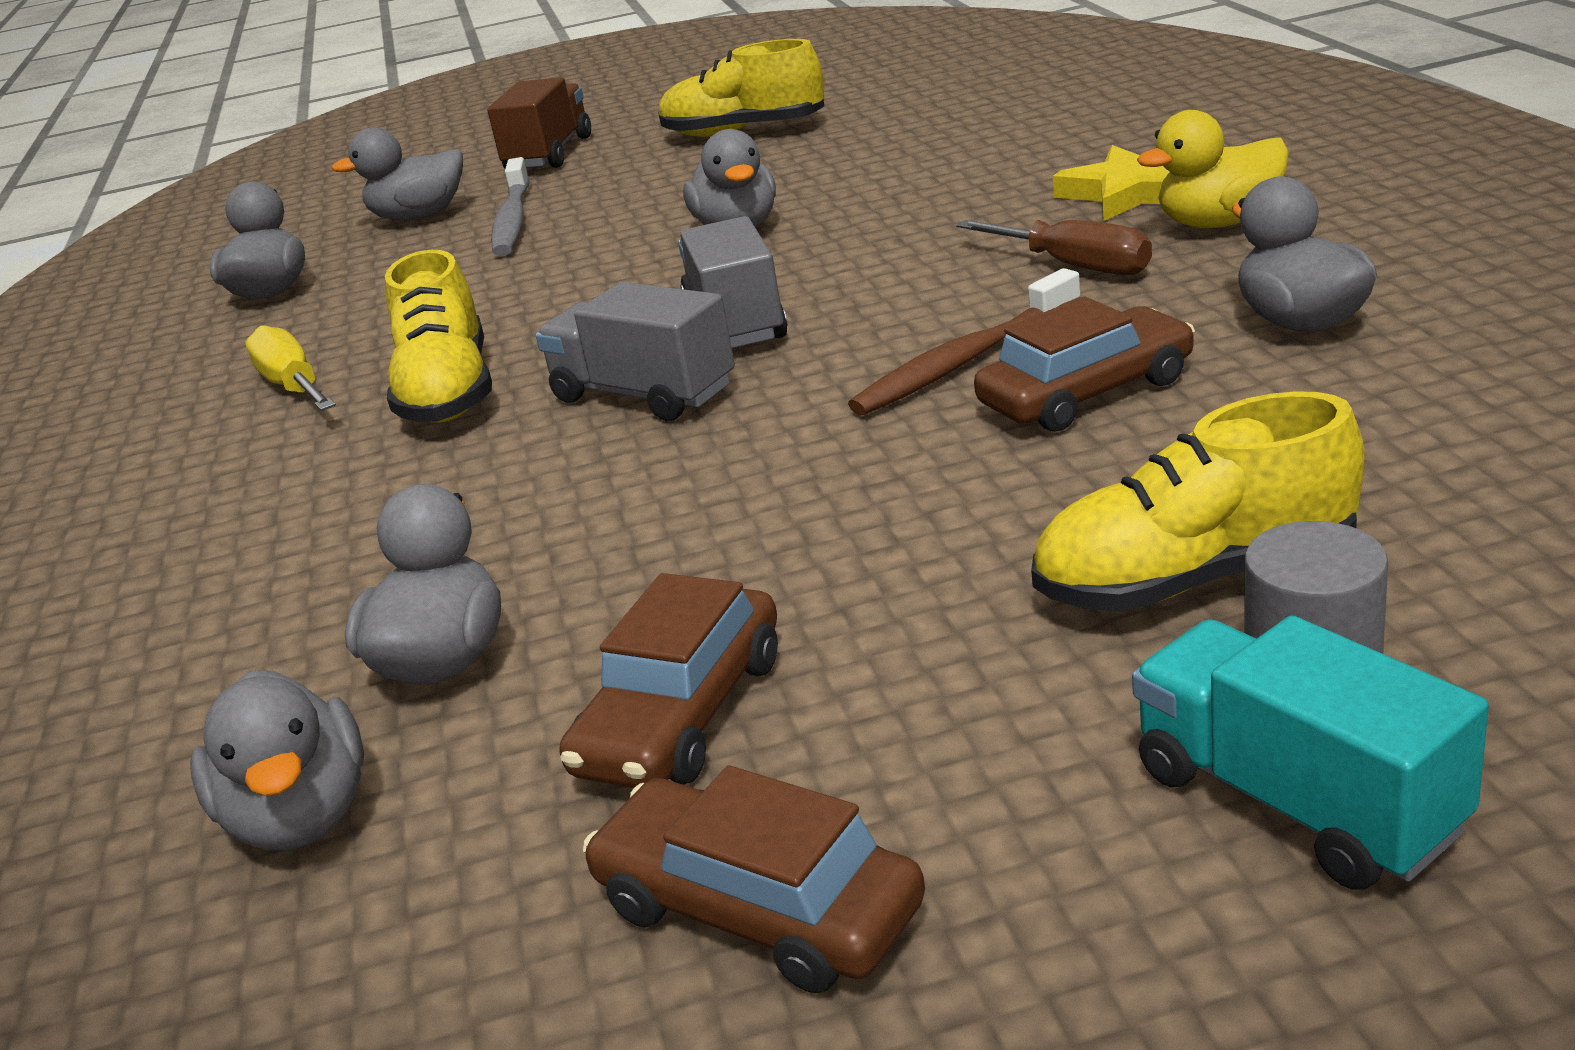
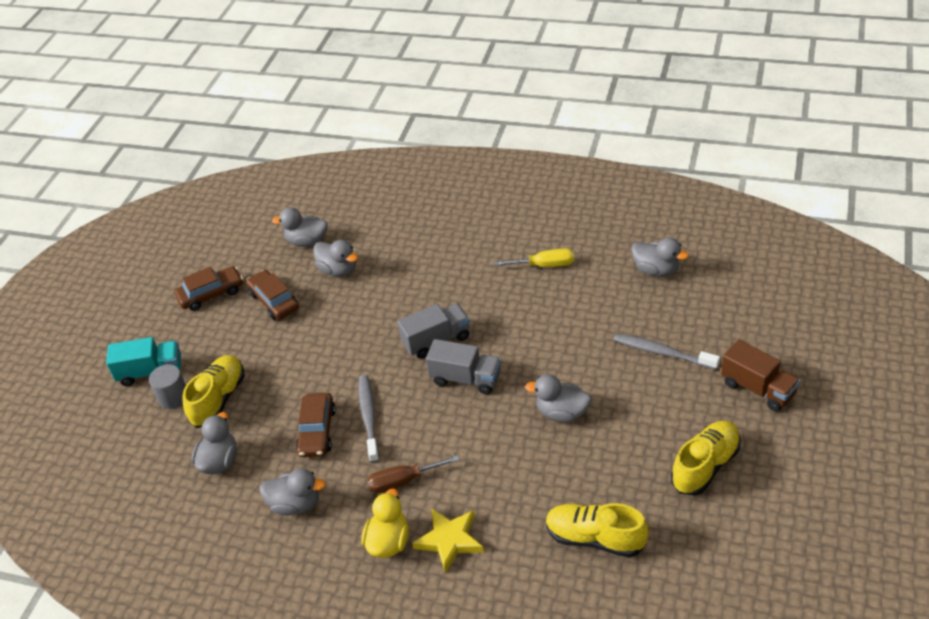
camera: 120 degrees right, 15 degrees up
grey duck [331,127,463,221] -> grey duck moved to [191,412,237,474]
yellow shoe [385,250,492,423] -> yellow shoe moved to [546,503,648,558]
brown toothbrush [848,268,1080,416] -> grey toothbrush [359,375,379,463]

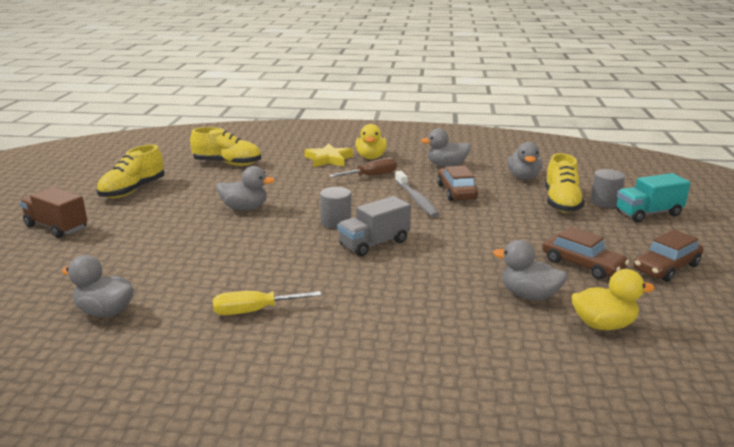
camera: 165 degrees right, 20 degrees down
grey duck [272,207,328,247] -> yellow duck [571,269,655,330]
grey truck [426,339,501,394] -> grey cylinder [320,187,351,228]
grey toothbrush [614,334,720,370] -> none

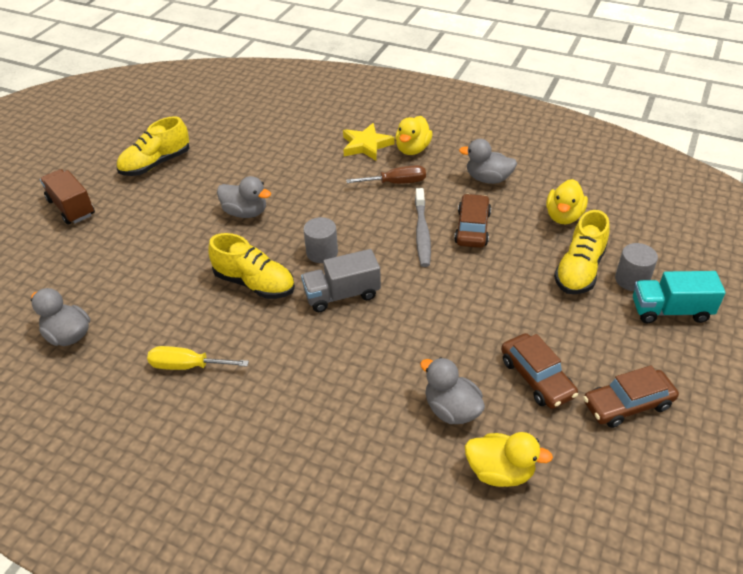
camera: 20 degrees right, 20 degrees up
yellow shoe [190,127,261,166] -> yellow shoe moved to [208,233,295,299]
grey duck [507,142,542,180] -> yellow duck [546,179,588,224]

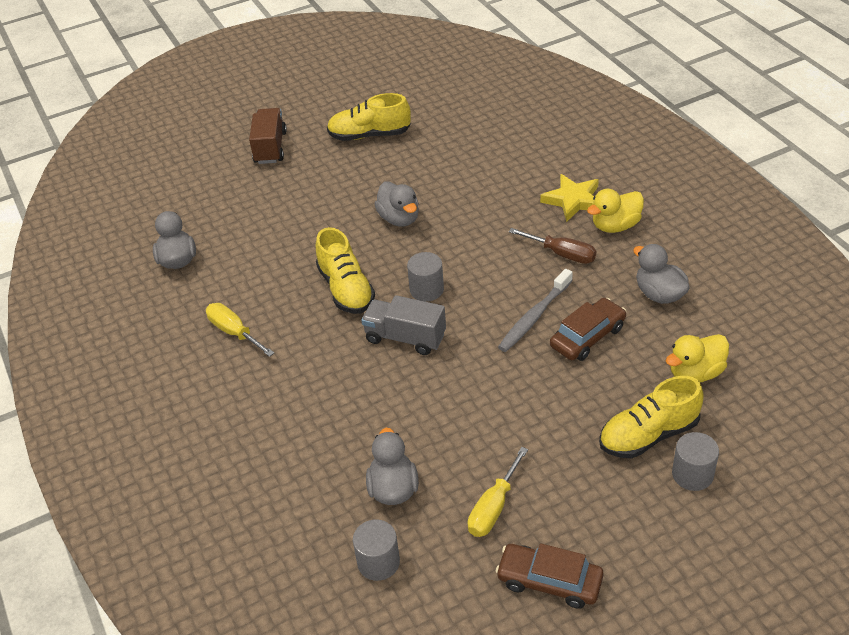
camera: 40 degrees right, 0 degrees up
yellow duck [465,432,553,487] -> grey cylinder [353,519,400,581]
brown car [501,333,578,409] -> yellow screwdriver [468,447,528,537]
turquoise truck [633,271,726,323] -> none

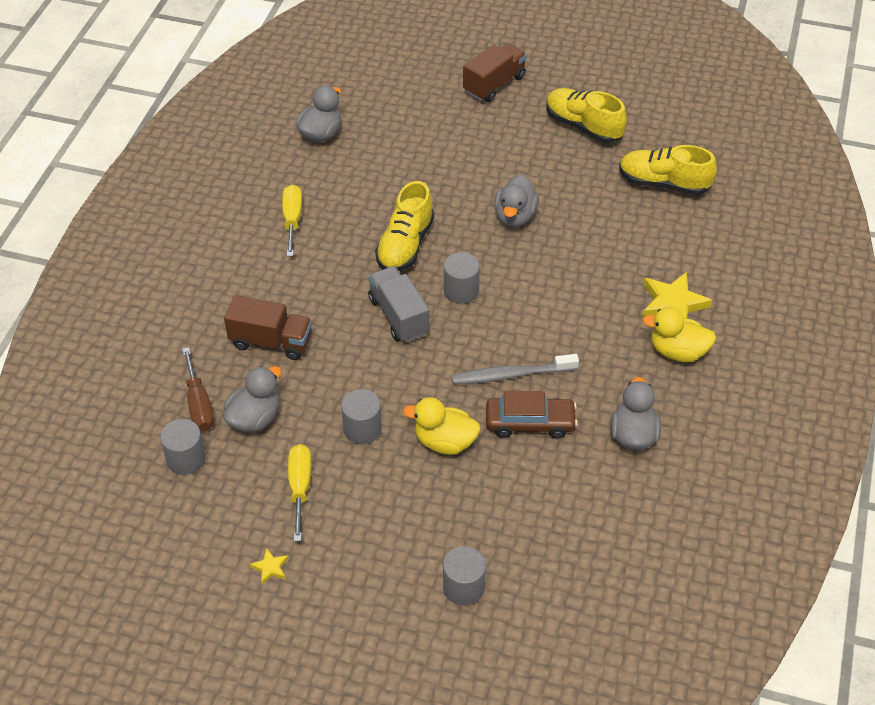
camera: 40 degrees right, 5 degrees up
yellow screwdriver [468,447,528,537] -> yellow screwdriver turned 105 degrees clockwise [288,444,311,541]
brown car [496,543,603,609] -> yellow star [250,548,289,585]
brown screwdriver [509,228,596,264] -> brown screwdriver moved to [182,347,214,431]
yellow shoe [599,376,703,458] -> yellow shoe moved to [619,145,717,195]
yellow duck [666,334,729,383] -> yellow duck moved to [403,397,481,455]
none -> brown truck [224,295,312,360]
none -> grey cylinder [341,389,382,444]

